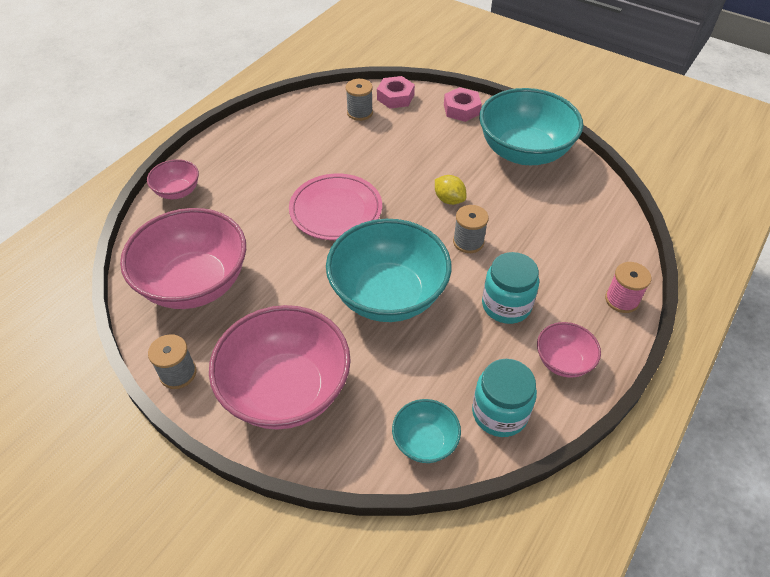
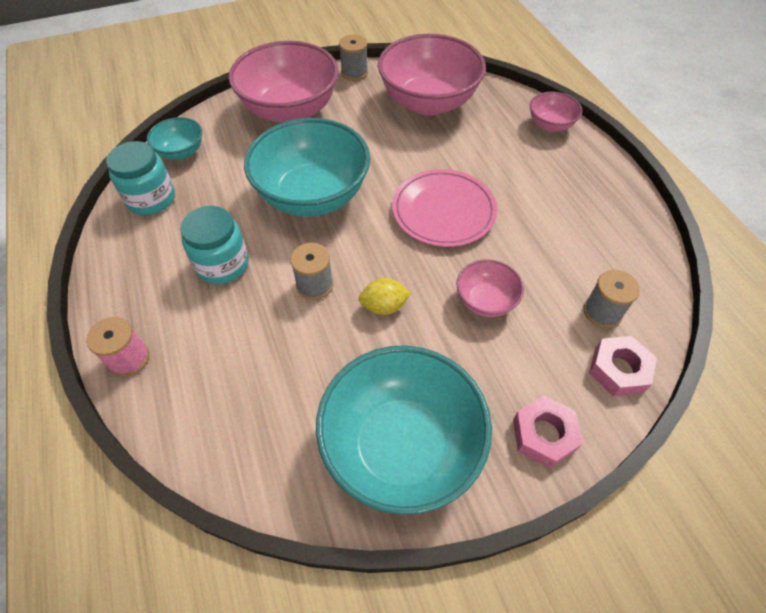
camera: 125 degrees right, 5 degrees up
pink bowl [537,322,601,378] -> pink bowl moved to [456,259,524,317]

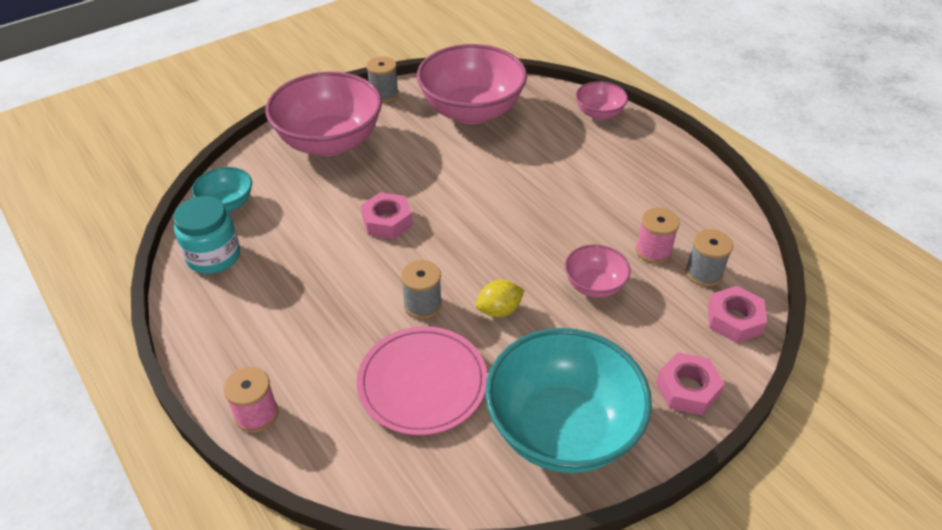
camera: 15 degrees left, 10 degrees down
turquoise jar [180,206,249,284] -> none
turquoise bowl [244,118,370,217] -> pink nut [361,192,413,239]
pink plate [392,169,497,247] -> pink plate moved to [357,326,487,435]
none -> pink spool [635,208,680,264]

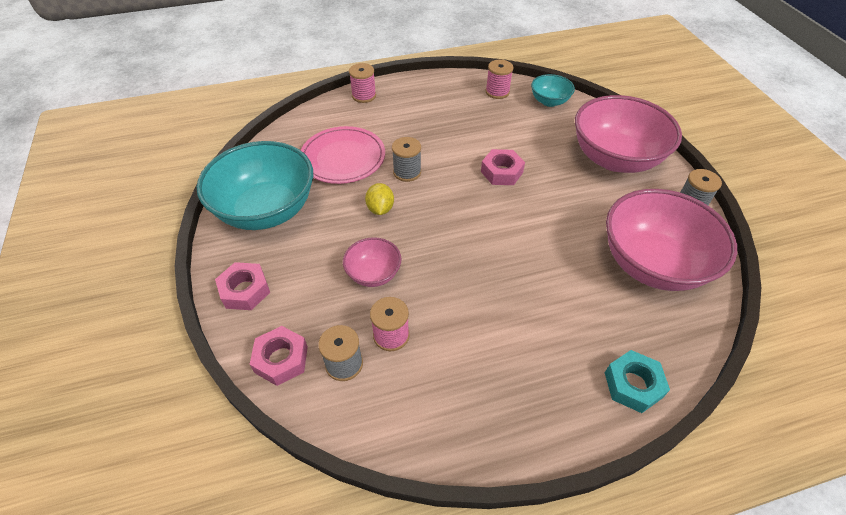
camera: 110 degrees right, 5 degrees up
turquoise jar [173,196,240,274] -> pink spool [486,60,514,99]
pink bowl [576,82,628,120] -> turquoise nut [605,350,670,413]

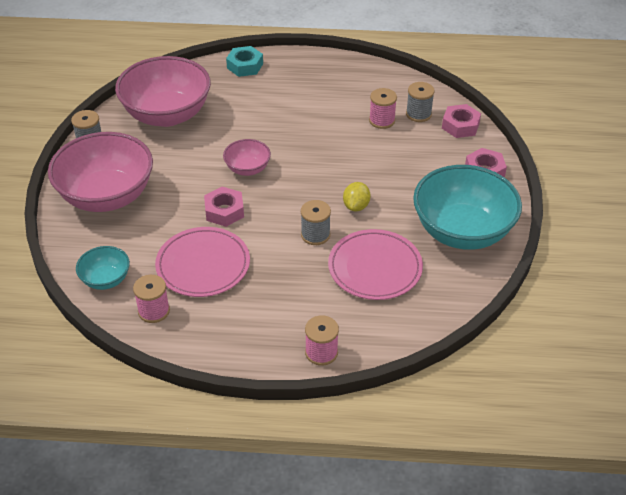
camera: 160 degrees left, 5 degrees down
pink bowl [343,237,401,287] -> pink bowl moved to [223,139,271,176]
none -> pink plate [155,227,250,297]

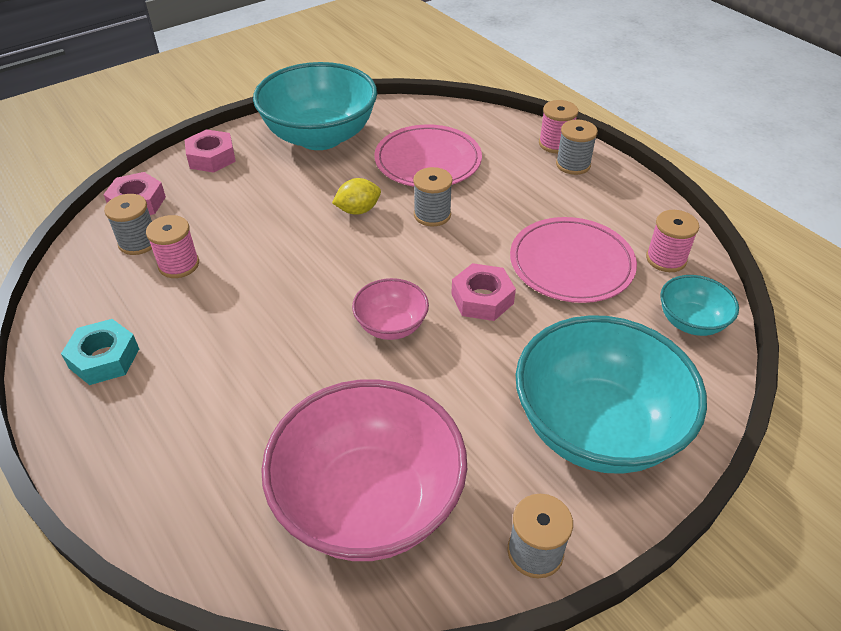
camera: 130 degrees left, 0 degrees up
pink bowl [48,132,153,212] -> turquoise bowl [515,315,707,474]
turquoise nut [226,46,263,77] -> turquoise nut moved to [61,319,139,385]
none -> grey spool [556,120,598,175]

